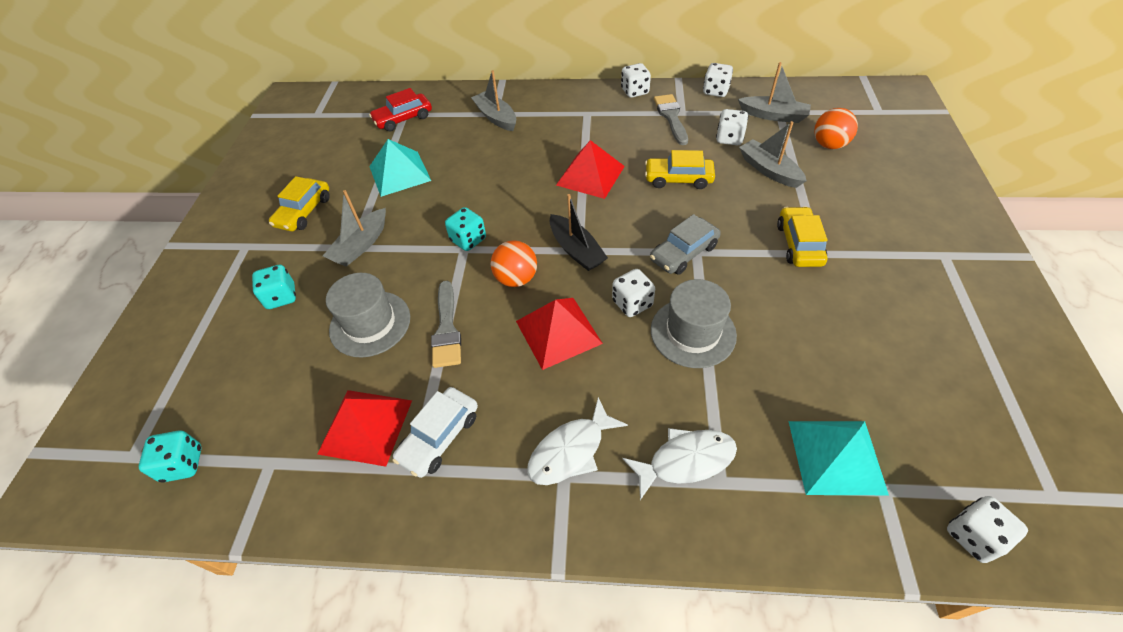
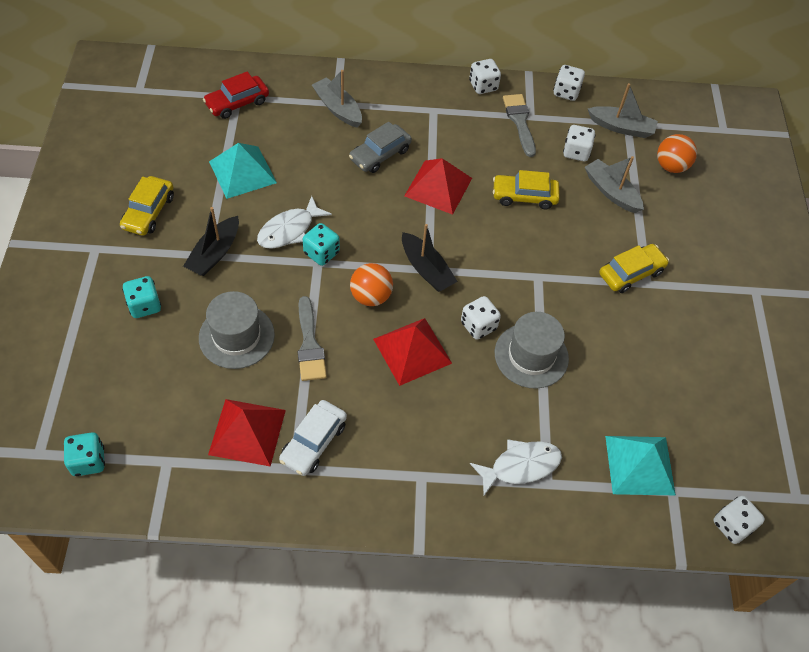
camera: 10 degrees left, 5 degrees up
grey boat [323,190,386,267] -> black boat [183,207,239,276]
white fish [527,397,628,485] -> white fish moved to [257,196,332,249]
grey car [650,214,721,275] -> grey car moved to [349,122,412,173]
yellow car [777,206,828,267] -> yellow car turned 60 degrees clockwise [599,244,669,293]

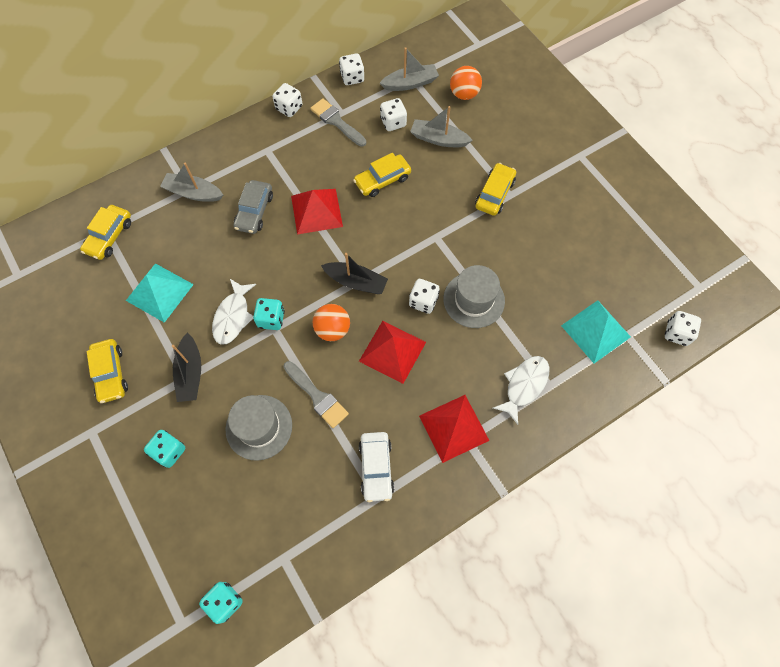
camera: 30 degrees left, 10 degrees up
red car [203,72,269,119] -> yellow car [80,205,131,260]
red pyramid [208,399,286,466] -> red pyramid moved to [419,395,490,463]

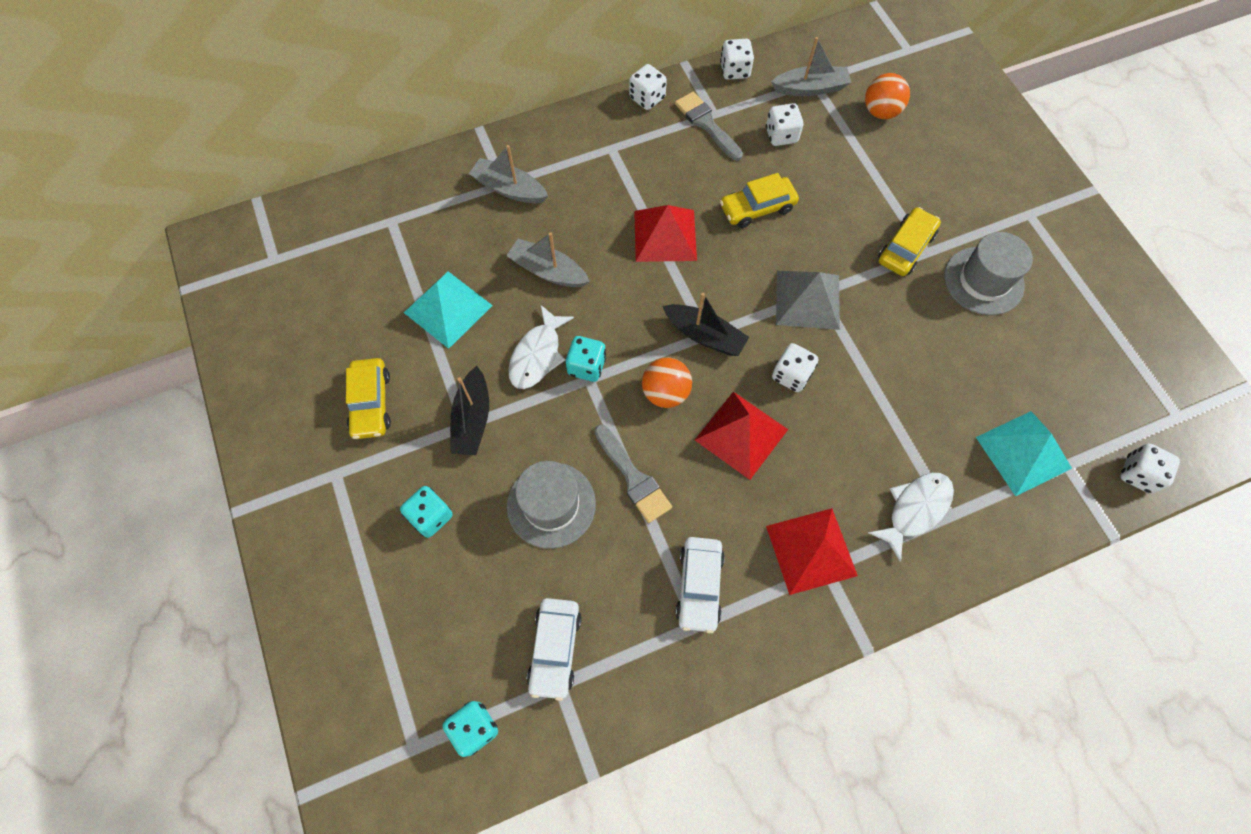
camera: 10 degrees right, 0 degrees up
yellow car [80,205,131,260] -> none
grey car [234,180,273,234] -> none
grey boat [410,106,473,147] -> grey boat moved to [506,232,590,287]
grey hat [443,265,505,328] -> grey hat moved to [944,232,1033,315]
none -> white car [527,598,582,701]
none -> grey pyramid [776,271,840,330]

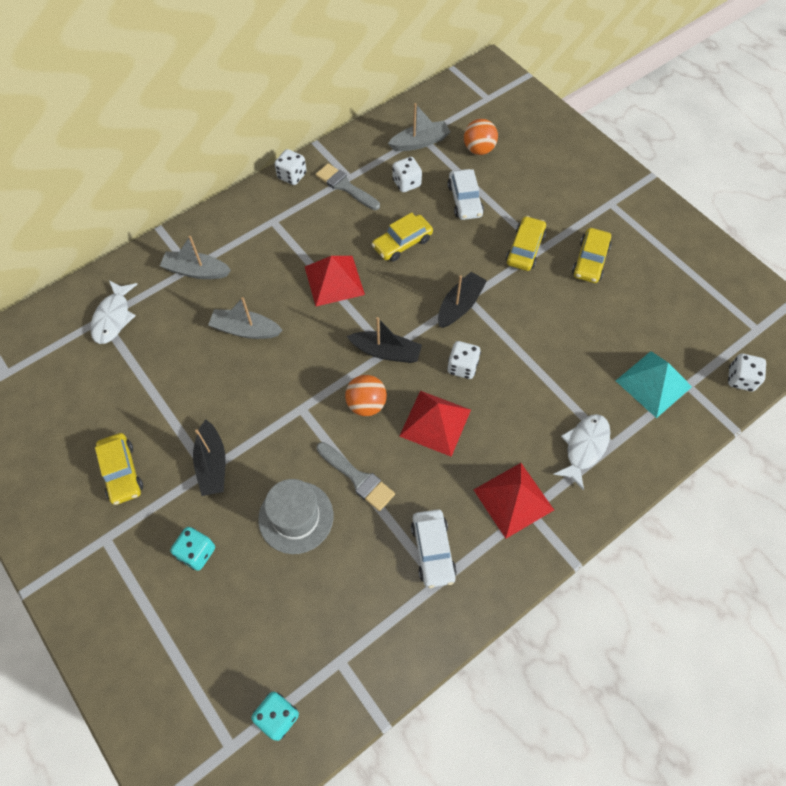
camera: 15 degrees left, 5 degrees down
turquoise pyramid [404,271,493,349] -> none
white fish [508,305,574,389] -> white fish moved to [90,281,138,344]
white car [527,598,582,701] -> white car moved to [448,169,484,220]
turquoise dice [566,336,606,382] -> none
white dice [720,39,754,80] -> none
grey pyramid [776,271,840,330] -> black boat [438,272,487,328]
grey hat [944,232,1033,315] -> yellow car [572,228,612,283]

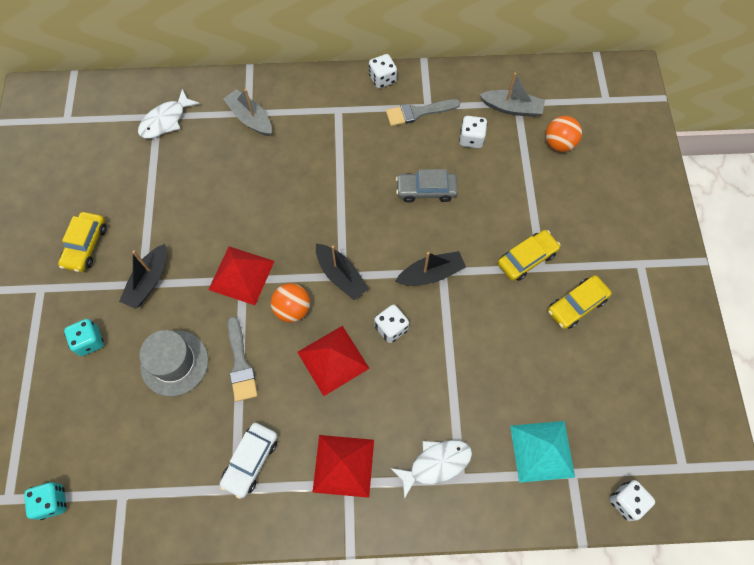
camera: 35 degrees right, 5 degrees up
grey boat [208,297,283,339] -> none
red pyramid [305,256,365,306] -> red pyramid moved to [208,246,275,305]
grey brush [315,163,380,210] -> grey brush turned 90 degrees counterclockwise [386,99,460,126]
yellow car [371,212,433,261] -> grey car [396,169,458,203]
white car [448,169,484,220] -> none

